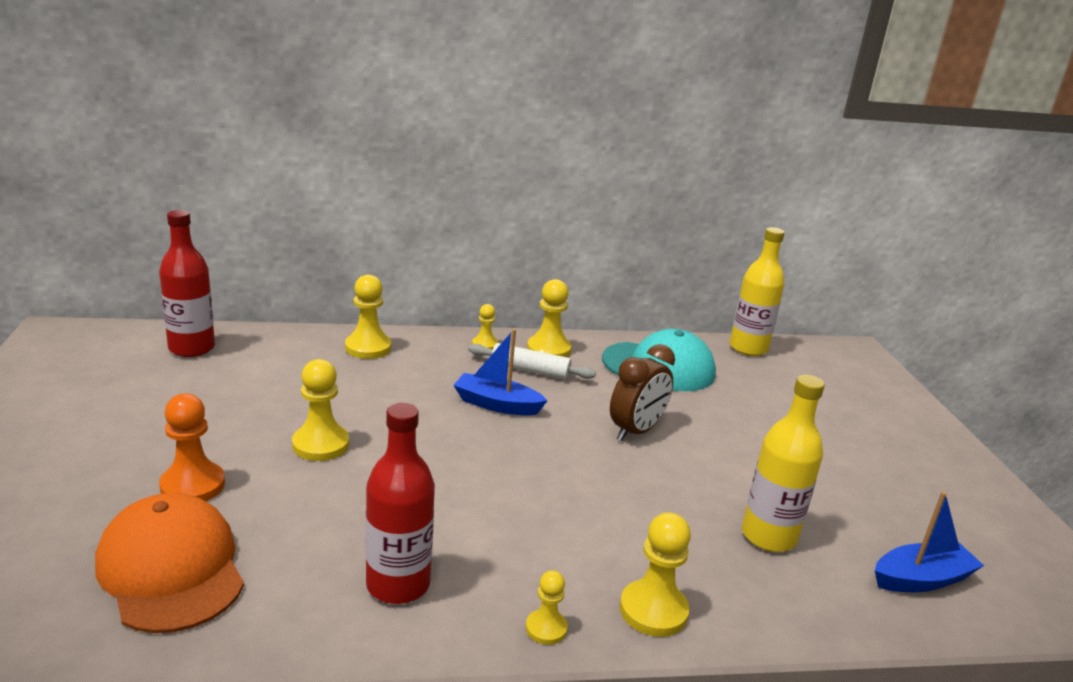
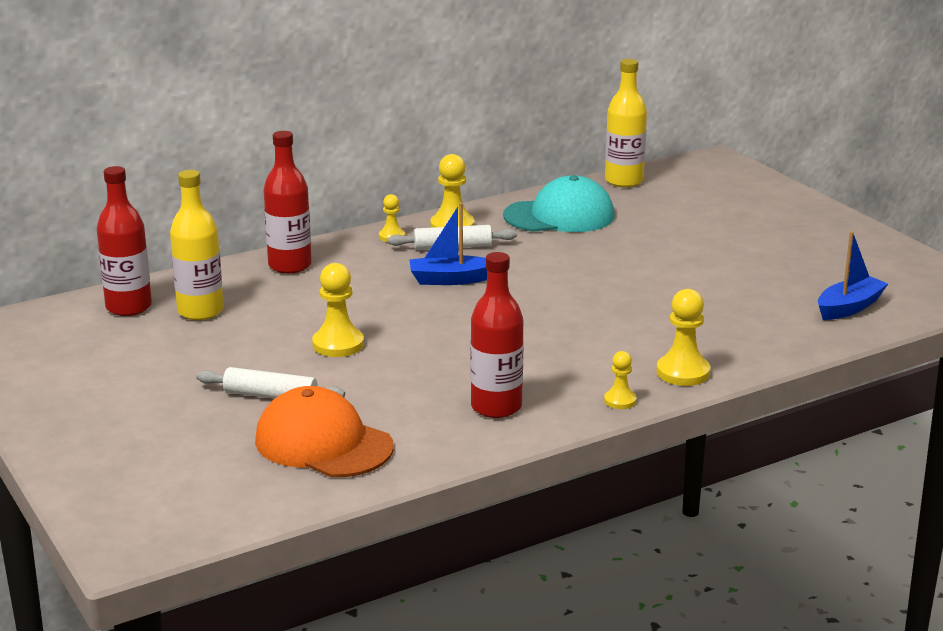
camera: 20 degrees left, 0 degrees up
orange pawn [159,393,225,501] -> white rolling pin [196,367,345,399]
yellow pawn [345,275,391,359] -> red bottle [263,131,312,274]
brown clock [610,344,675,441] -> none
yellow bottle [742,375,825,552] -> yellow bottle moved to [170,170,224,320]

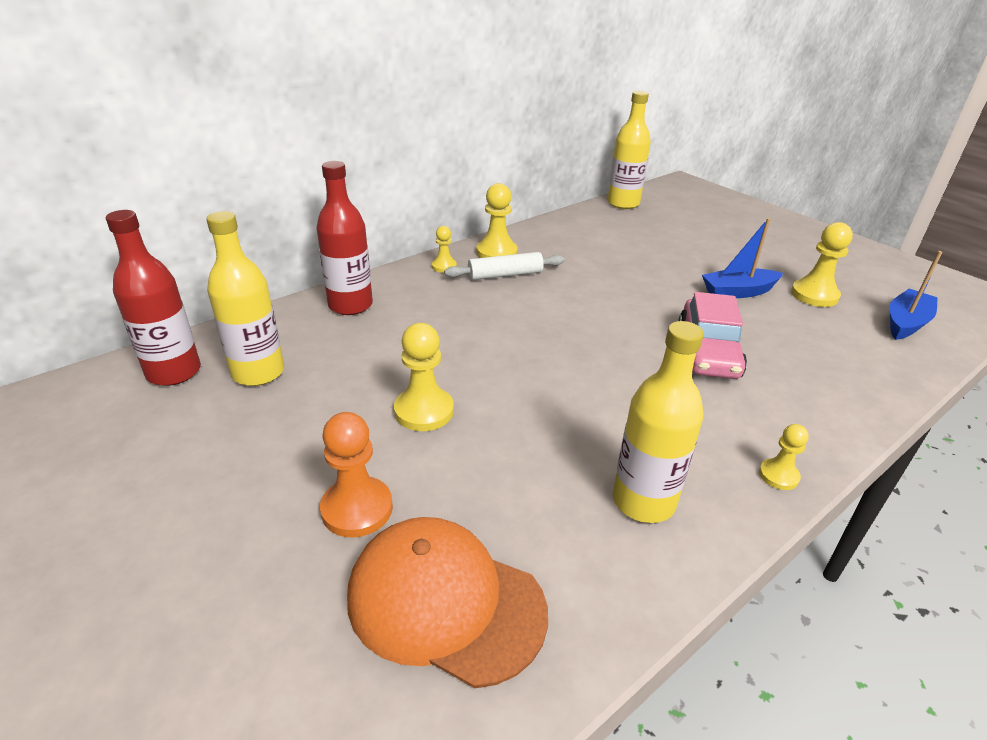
camera: 10 degrees left, 10 degrees up
white rolling pin [196,367,345,399] -> orange pawn [320,412,393,537]
blue boat [410,202,487,285] -> blue boat moved to [702,218,783,298]
red bottle [470,252,524,418] -> yellow bottle [613,321,704,523]
turquoise cap [503,175,615,232] -> none
yellow pawn [656,289,710,386] -> yellow pawn moved to [791,222,853,307]
none -> pink car [678,292,747,379]

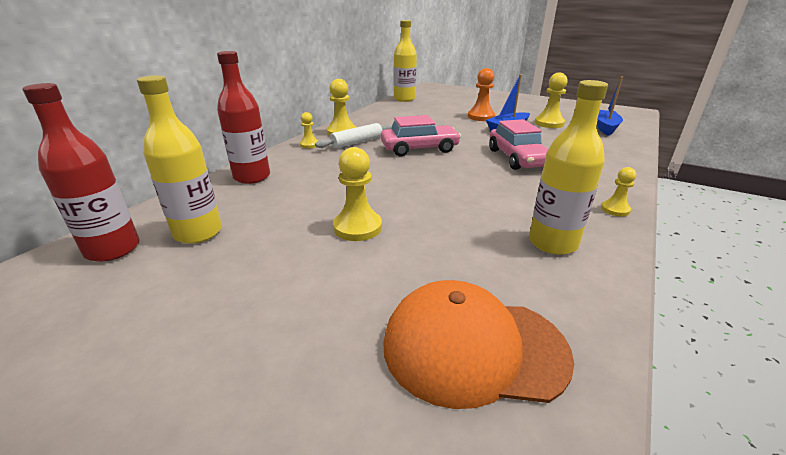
camera: 20 degrees left, 5 degrees down
orange pawn [320,412,393,537] -> orange pawn moved to [468,68,495,121]
none -> pink car [381,115,461,157]

